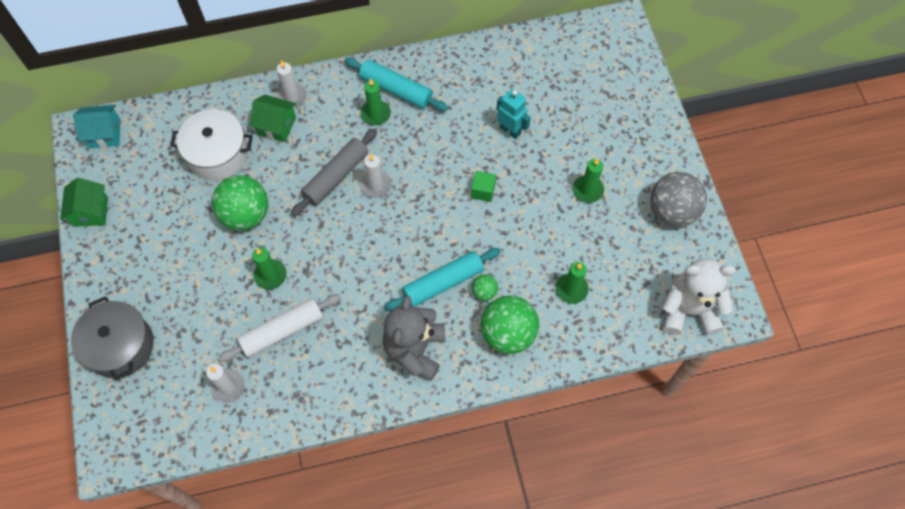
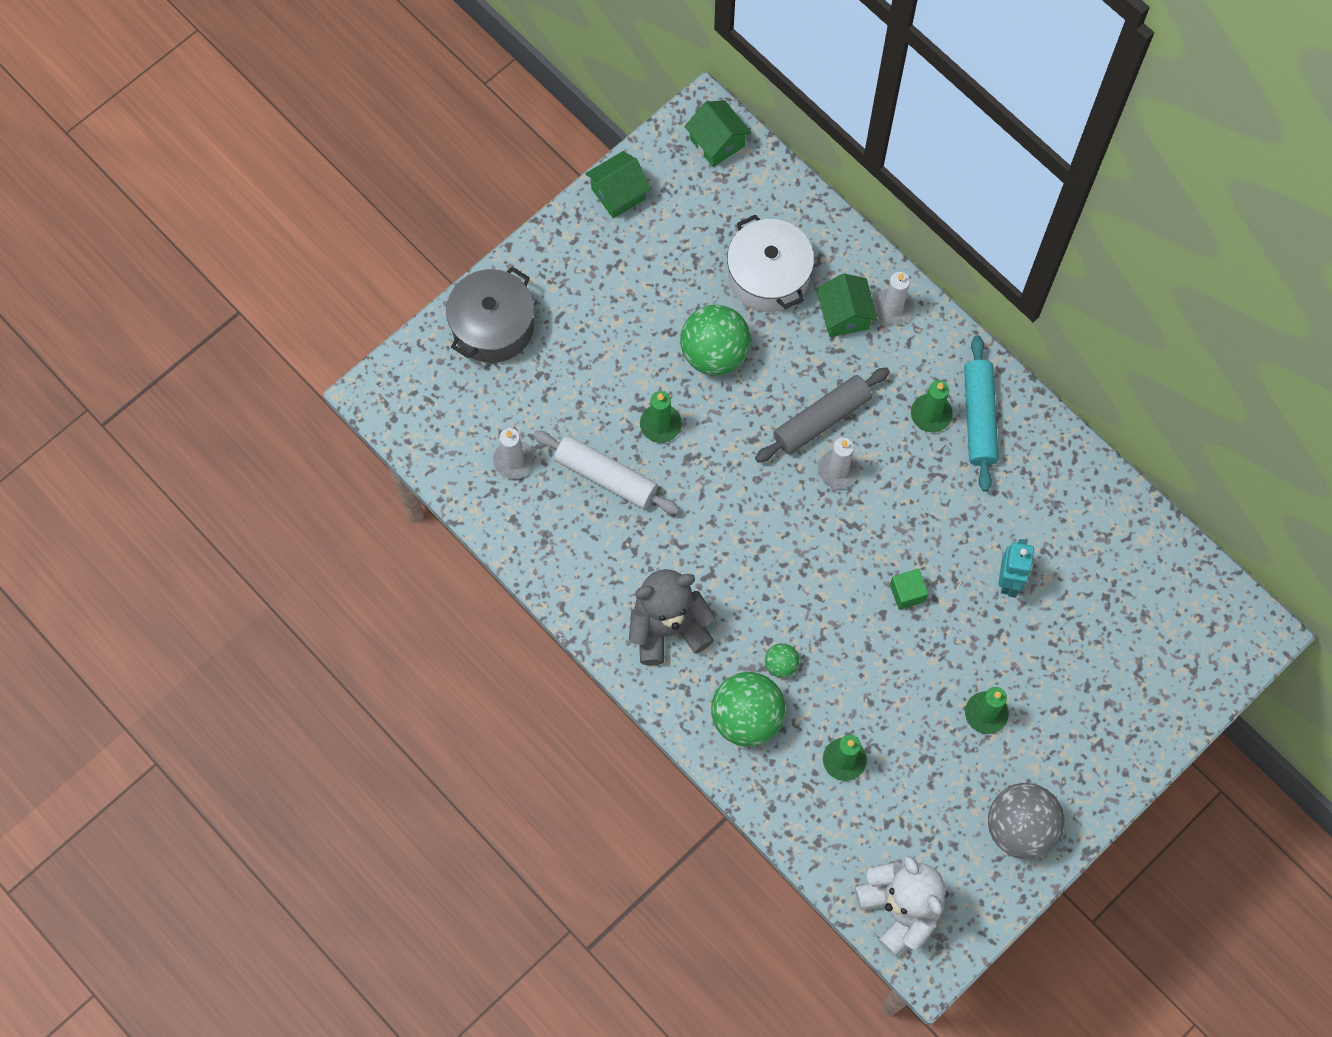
camera: 60 degrees right, 5 degrees up
turquoise house [73,105,121,148] -> green house [684,100,751,167]
grey rolling pin [291,129,377,216] -> grey rolling pin turned 45 degrees counterclockwise [755,367,890,463]
turquoise rolling pin [384,248,501,311] -> none

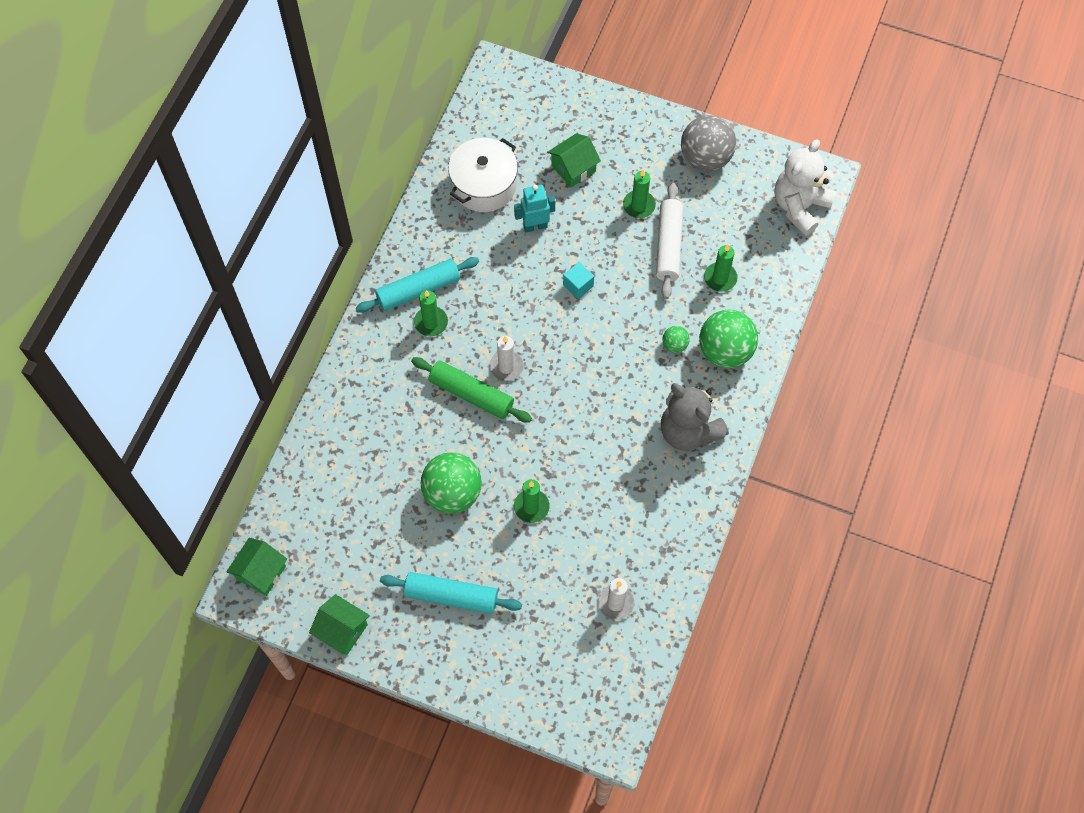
camera: 115 degrees left, 5 degrees down
grey pot [446,267,534,363] -> none
white rolling pin [533,431,679,514] -> white rolling pin moved to [656,183,683,299]
white pot [727,215,814,312] -> white pot moved to [448,138,518,212]
grey rolling pin [755,367,890,463] -> green rolling pin [411,357,532,423]
green house [816,273,878,337] -> green house moved to [547,133,601,187]
white candle [873,272,914,325] -> none
green cube [890,569,928,610] -> turquoise cube [563,262,594,299]
none -> turquoise rolling pin [380,572,522,614]

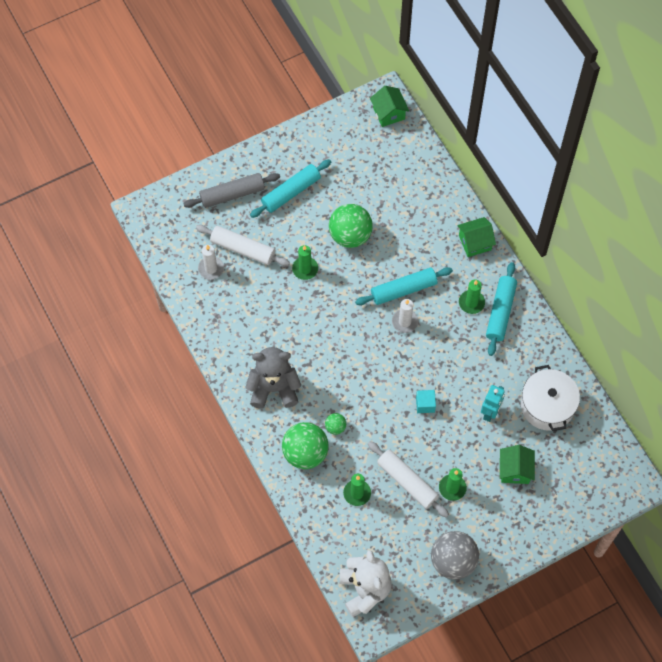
camera: 130 degrees right, 0 degrees up
green house [309,594,370,655] -> green house moved to [457,217,496,257]
green rolling pin [411,357,532,423] -> turquoise rolling pin [355,267,453,305]
none -> grey rolling pin [184,173,280,208]
none -> white rolling pin [196,225,290,266]

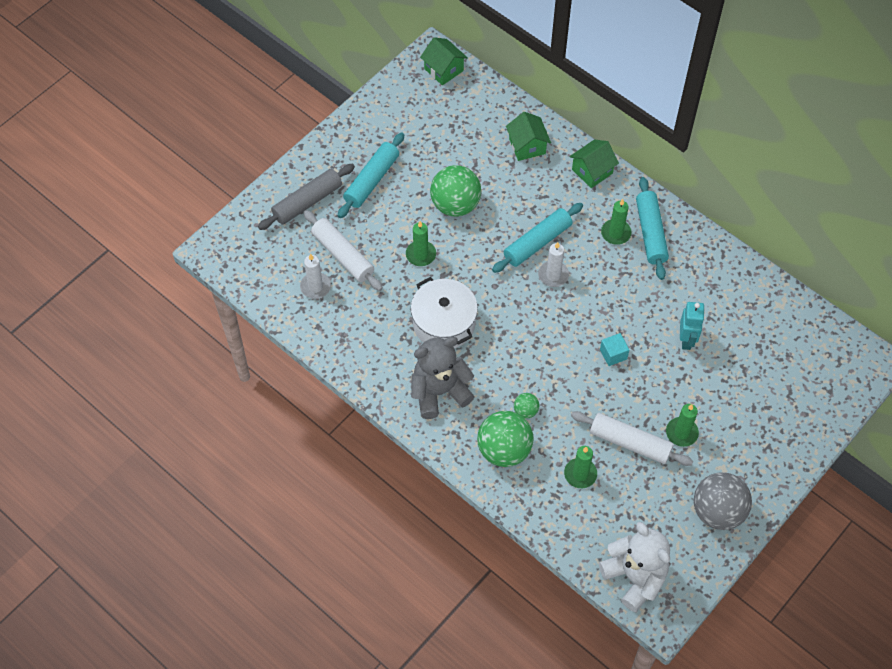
camera: 20 degrees left, 5 degrees down
white rolling pin [196,225,290,266] -> white rolling pin turned 45 degrees clockwise [303,210,383,291]
green house [500,445,535,484] -> green house moved to [506,112,551,161]
white pot [521,365,580,431] -> white pot moved to [411,277,478,348]

